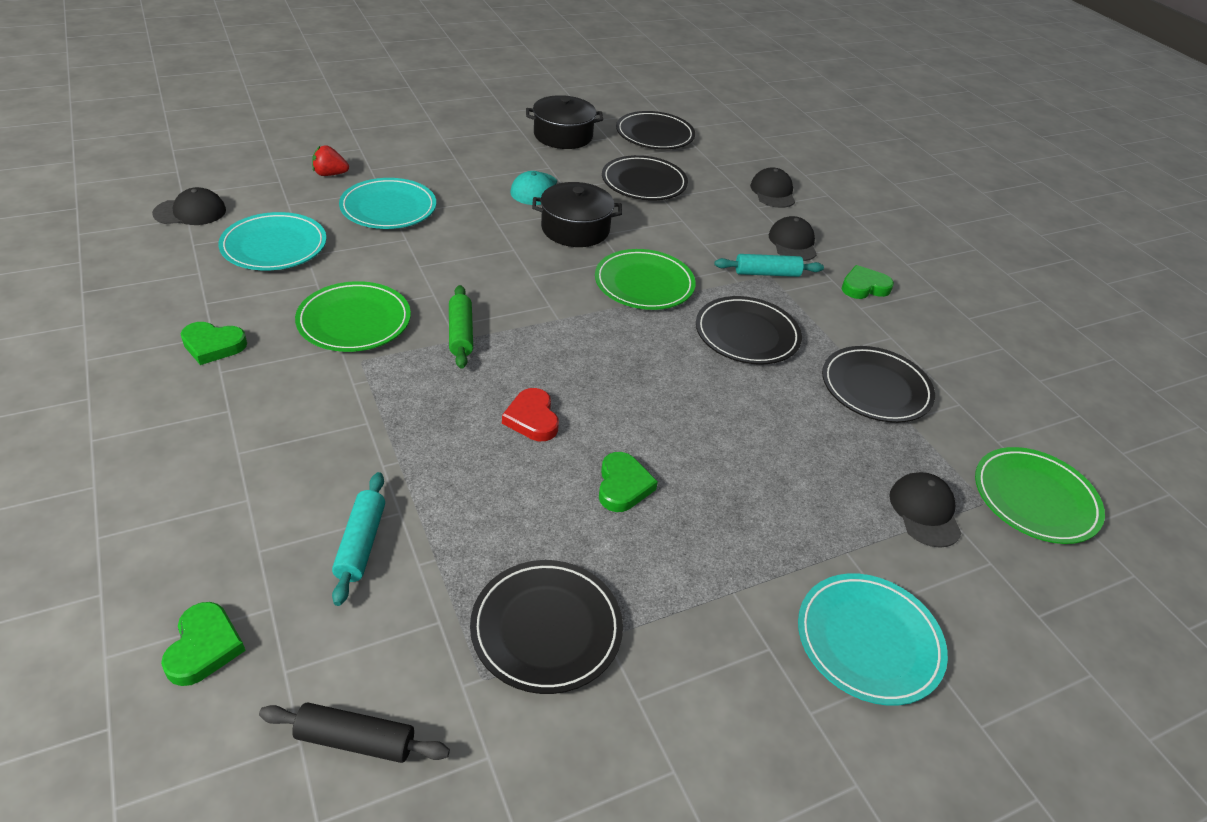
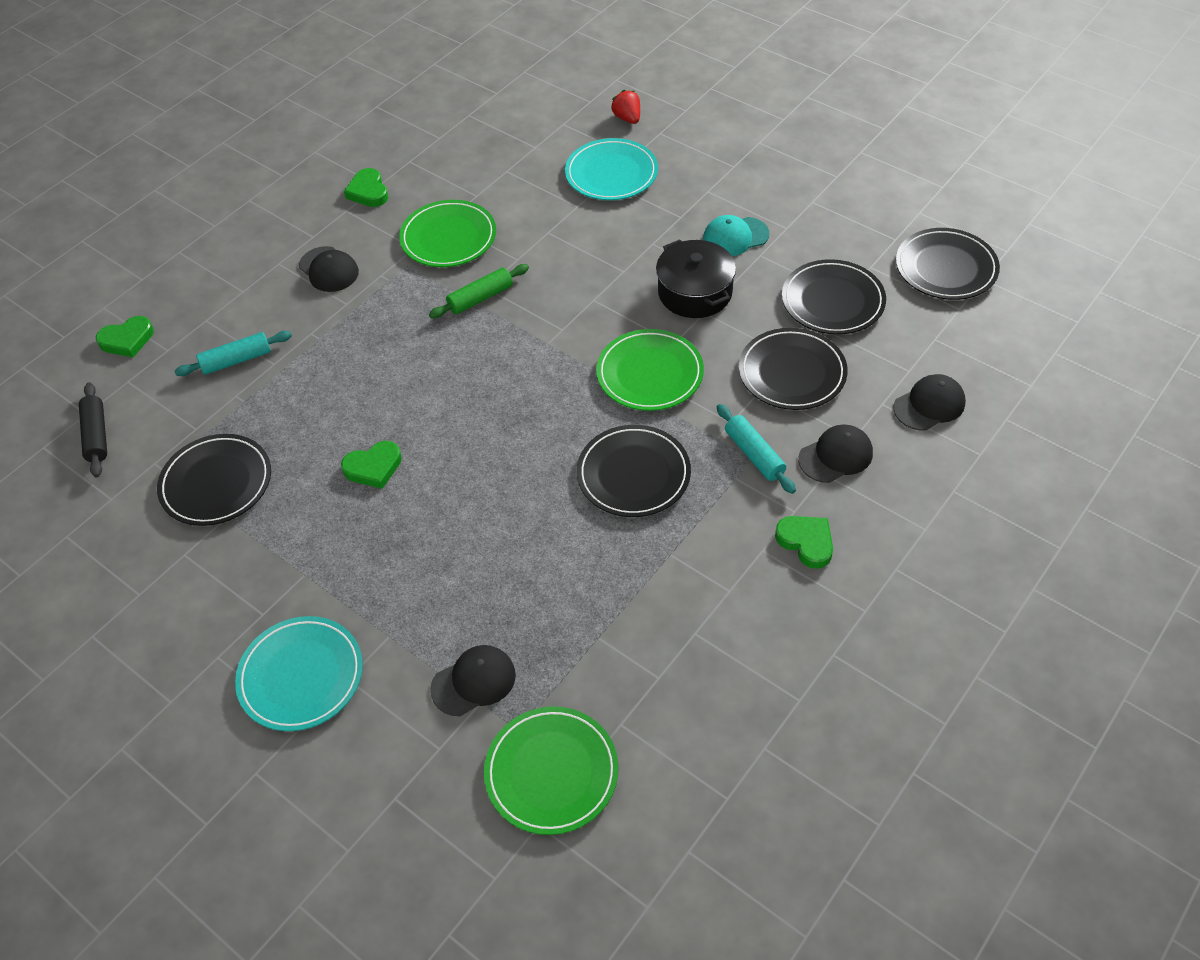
camera: 70 degrees right, 10 degrees up
black cap [152,187,226,225] -> black cap moved to [299,246,359,292]
turquoise plate [218,212,327,270] -> none
red heart [502,388,559,441] -> none
black pot [526,95,603,149] -> none
black plate [822,346,935,423] -> black plate moved to [739,328,848,410]

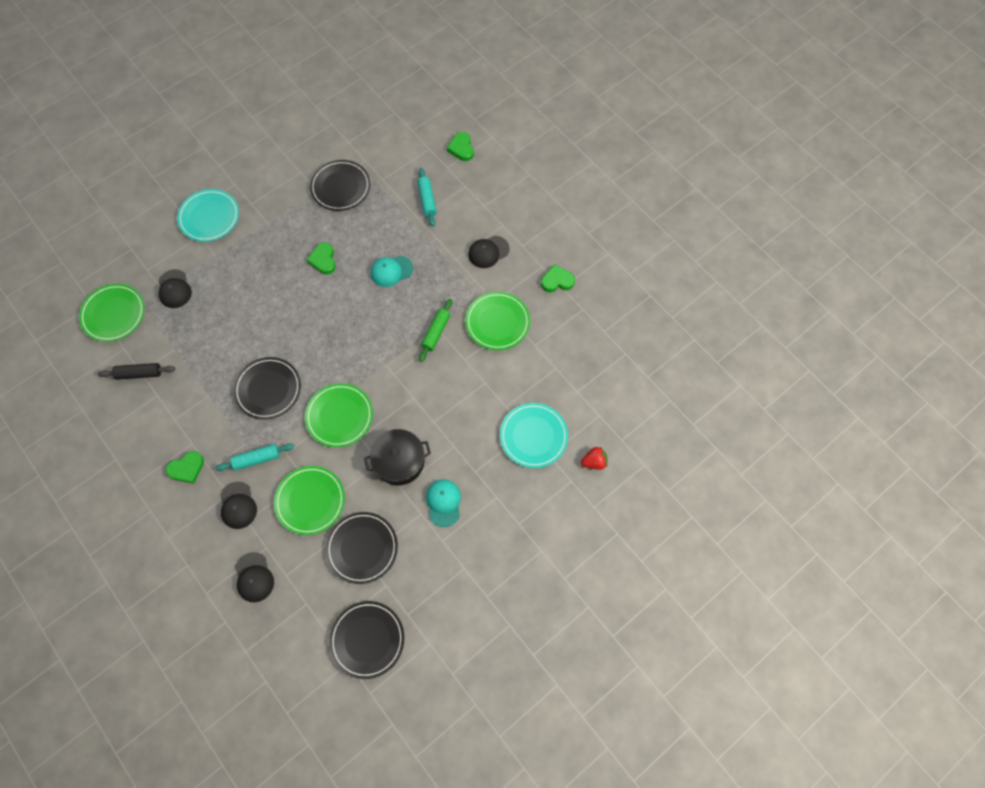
camera: 100 degrees right, 15 degrees up
black rolling pin [79,382,107,477] -> black rolling pin moved to [98,363,175,380]
green rolling pin [429,264,529,318] -> green rolling pin turned 45 degrees clockwise [419,299,452,362]
black plate [739,328,848,410] -> green plate [274,466,345,535]
none -> turquoise cap [371,256,413,287]

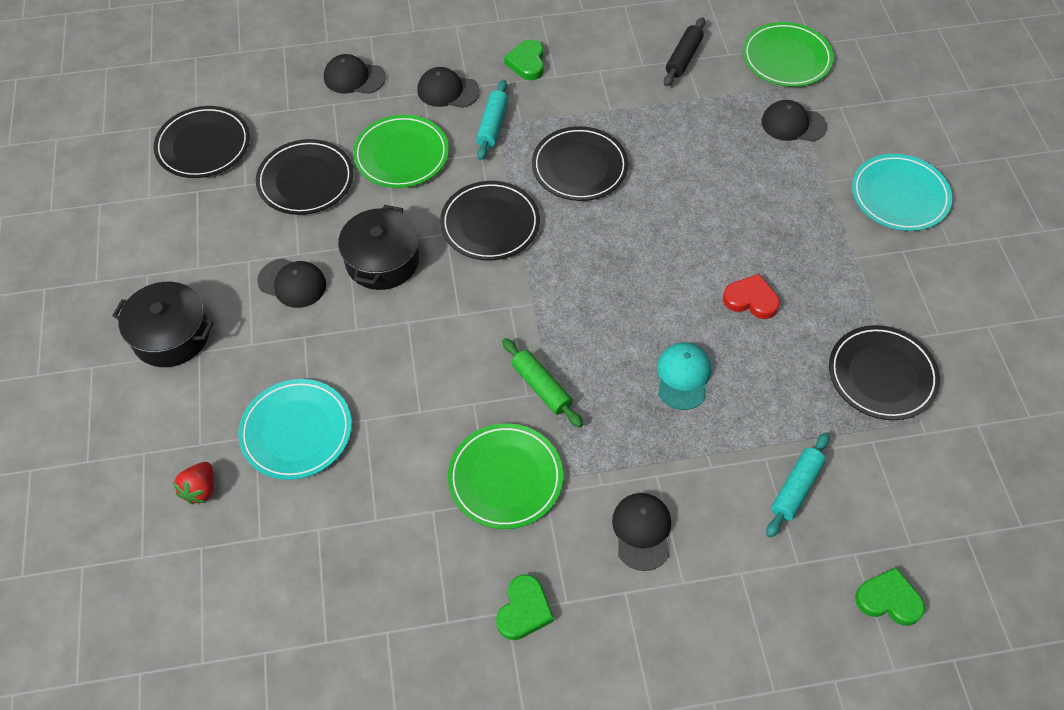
camera: 120 degrees right, 10 degrees down
green plate [305,383,373,448] -> black plate [440,181,540,261]
green heart [307,243,336,275] -> red heart [723,274,780,319]
turquoise rolling pin [417,168,437,227] -> turquoise rolling pin turned 75 degrees counterclockwise [766,433,830,538]
turquoise cap [426,479,461,527] -> black cap [257,258,326,308]
none -> black pot [112,282,213,367]

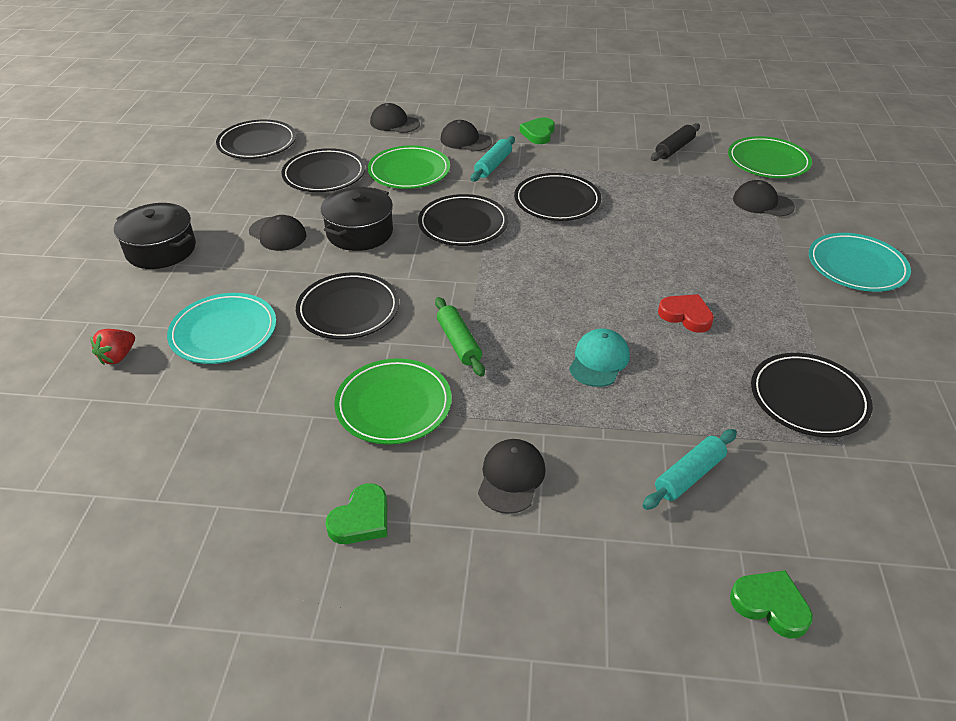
camera: 15 degrees right, 15 degrees down
none -> black plate [296,272,399,339]

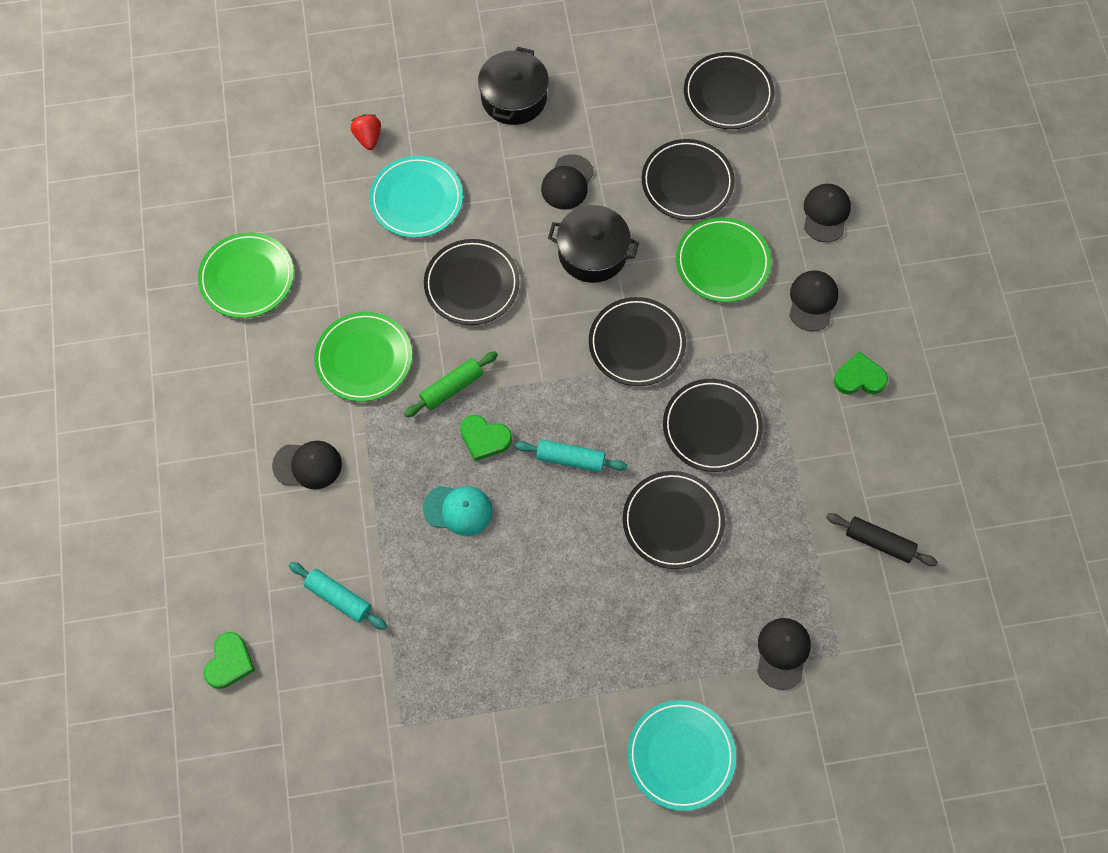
camera: 75 degrees right, 25 degrees up
red strawberry [90,329,135,365] -> red strawberry turned 60 degrees clockwise [351,114,381,150]
green heart [325,483,387,544] -> green heart moved to [460,415,512,461]
turquoise rolling pin [471,136,515,182] -> turquoise rolling pin moved to [515,440,627,472]
red heart [658,294,714,333] -> none
green plate [728,136,812,178] -> green plate moved to [198,232,294,318]
black plate [751,353,873,437] -> black plate moved to [623,471,725,569]

